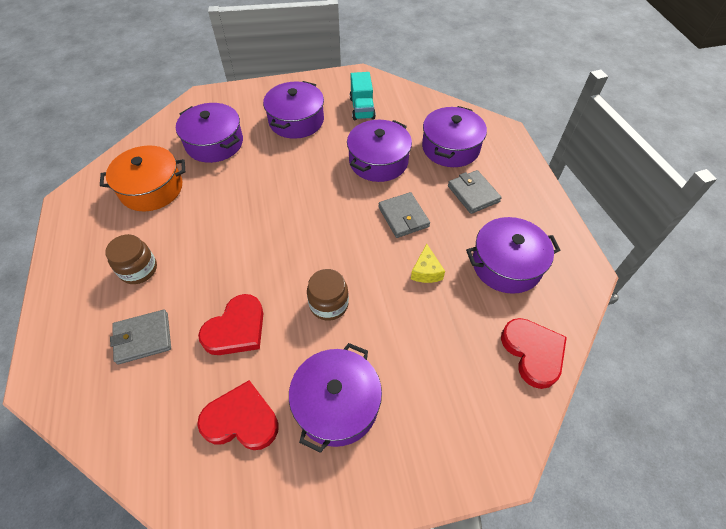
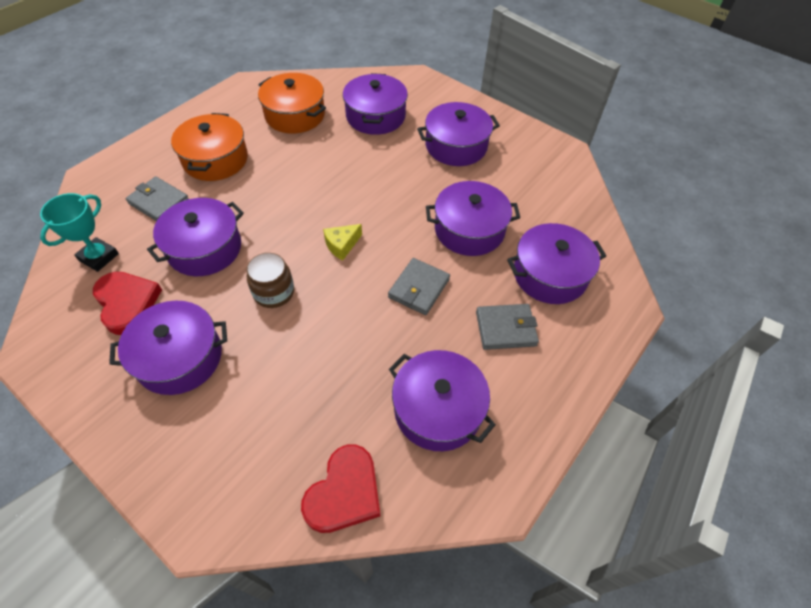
camera: 50 degrees right, 0 degrees up
brown jar [105,234,157,284] -> orange pot [171,113,248,181]
red heart [198,294,263,355] -> purple pot [147,198,244,276]
turquoise truck [350,72,376,121] -> none
yellow cheese [411,244,445,283] -> yellow cheese moved to [323,224,362,260]
grey wallet [448,170,502,214] -> grey wallet turned 60 degrees clockwise [476,304,539,350]
none -> turquoise trophy [40,193,119,272]

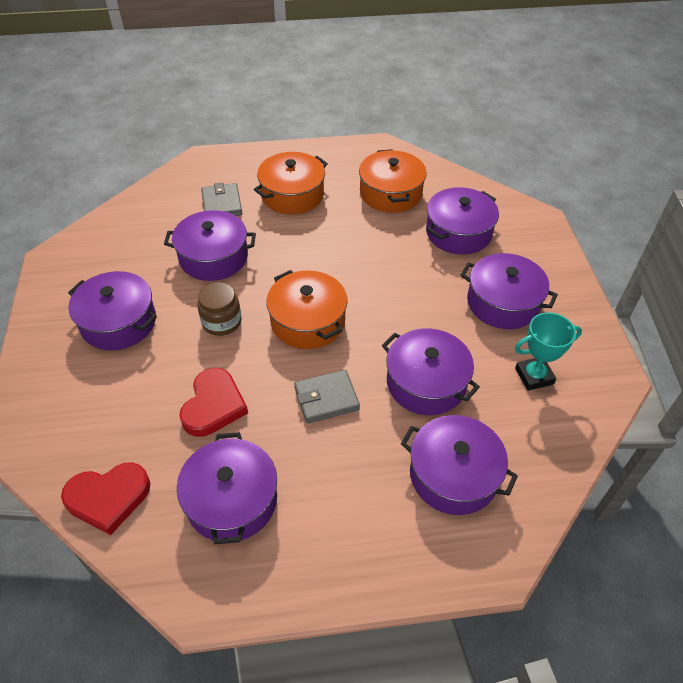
camera: 45 degrees right, 5 degrees down
turquoise trophy [40,193,119,272] -> turquoise trophy moved to [515,312,582,391]
red heart [93,271,162,335] -> red heart moved to [179,368,248,437]
yellow cheese [323,224,362,260] -> orange pot [266,270,348,349]
grey wallet [476,304,539,350] -> none

